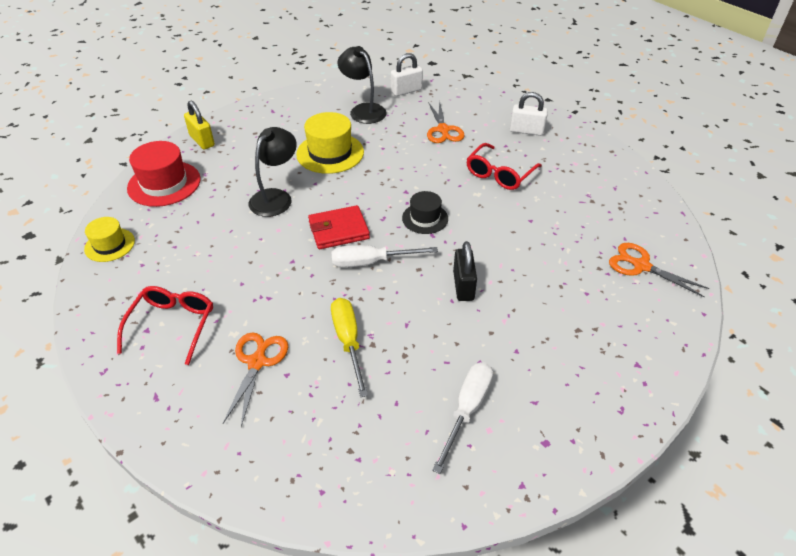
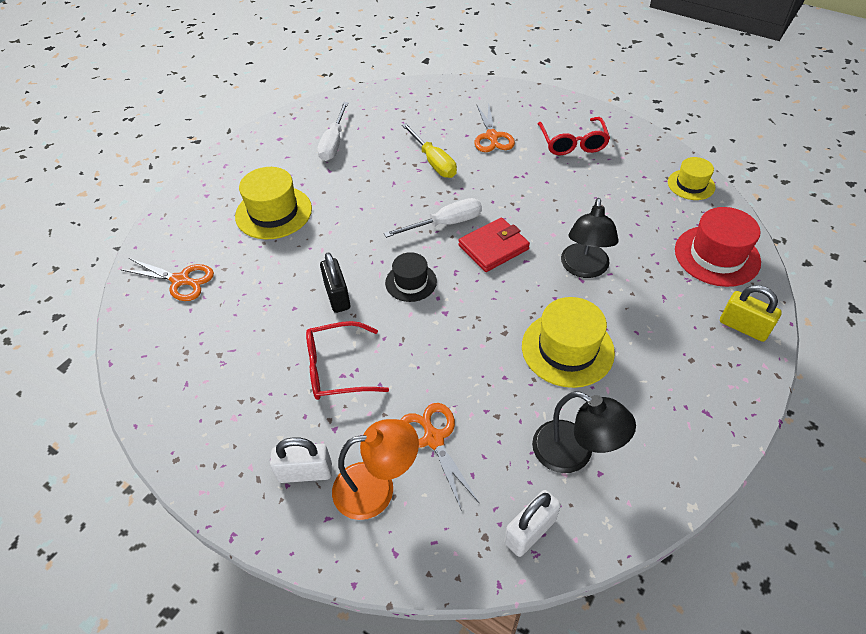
camera: 165 degrees right, 5 degrees up
black padlock [453,241,477,301] -> black padlock moved to [320,252,350,313]
red glasses [467,143,542,190] -> red glasses turned 120 degrees counterclockwise [306,321,389,400]
none -> yellow hat [235,167,312,239]
none -> orange lamp [332,419,419,520]

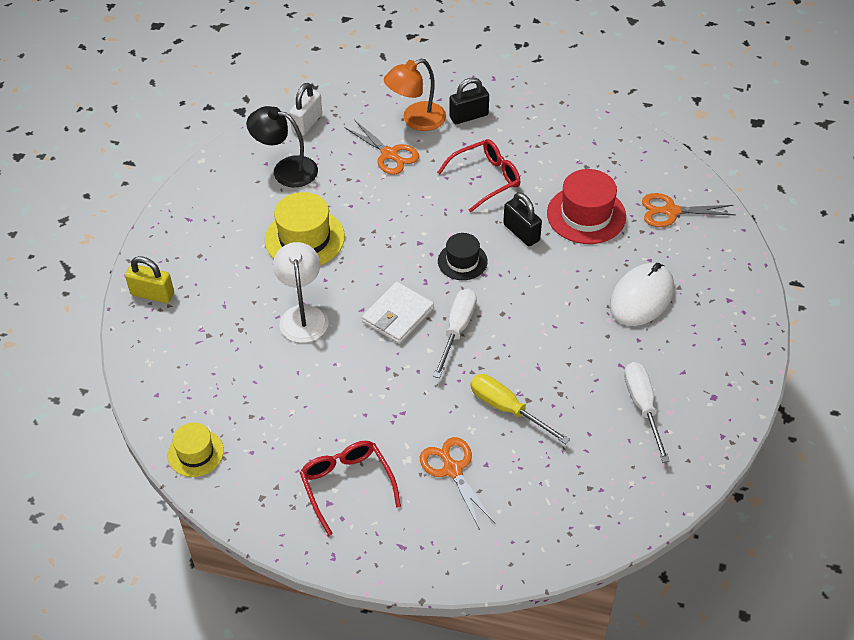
camera: 160 degrees right, 0 degrees up
yellow hat [235,167,312,239] -> white mouse [610,263,674,326]
white padlock [270,437,332,483] -> black padlock [449,77,489,124]
white screwdriver [384,198,482,238] -> white screwdriver turned 150 degrees clockwise [433,289,477,378]
red wallet [458,217,530,272] -> white wallet [362,282,434,344]
black lamp [561,198,619,278] -> white lamp [273,242,329,343]
red hat [675,207,761,287] -> red hat moved to [547,169,626,244]

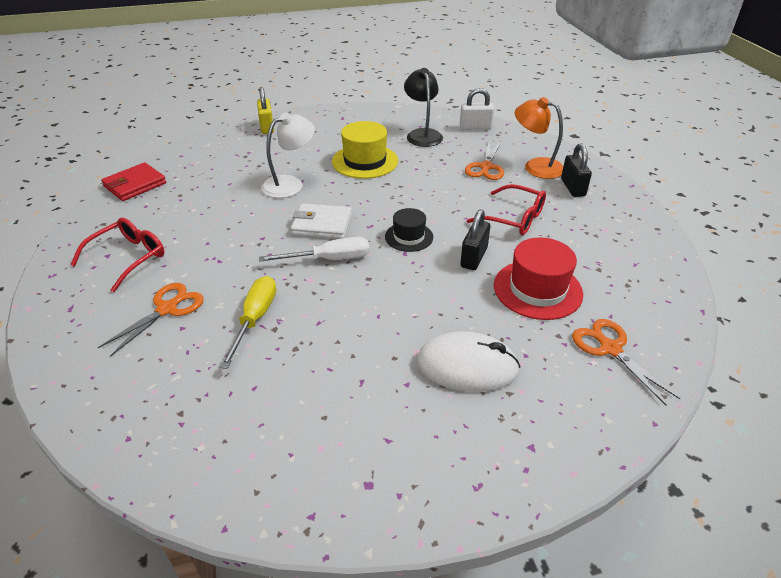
camera: 60 degrees right, 10 degrees down
yellow hat [168,422,224,477] -> red wallet [101,162,166,201]
black padlock [449,77,489,124] -> black padlock turned 45 degrees clockwise [561,143,592,197]
white screwdriver [624,362,670,462] -> none

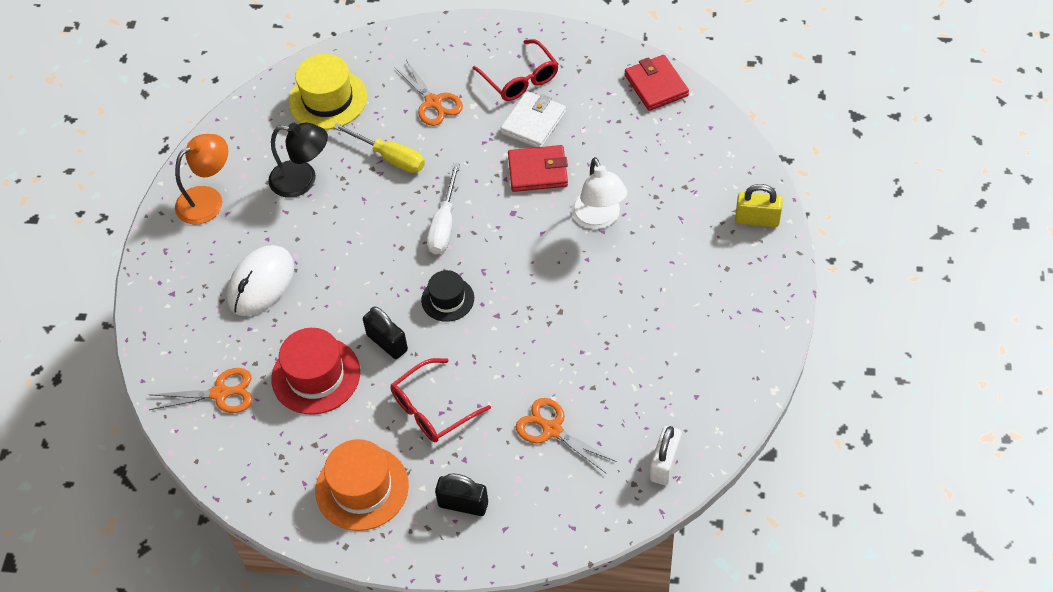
camera: 115 degrees right, 15 degrees up
white wallet [291,204,352,239] -> white wallet moved to [500,91,566,147]
yellow hat [332,121,398,179] -> yellow hat moved to [289,54,367,130]
black lamp [404,68,443,147] -> black lamp moved to [268,122,328,198]
orange lamp [515,97,563,179] -> orange lamp moved to [175,134,228,224]
none -> orange hat [315,439,409,531]
none -> red wallet [508,145,568,192]

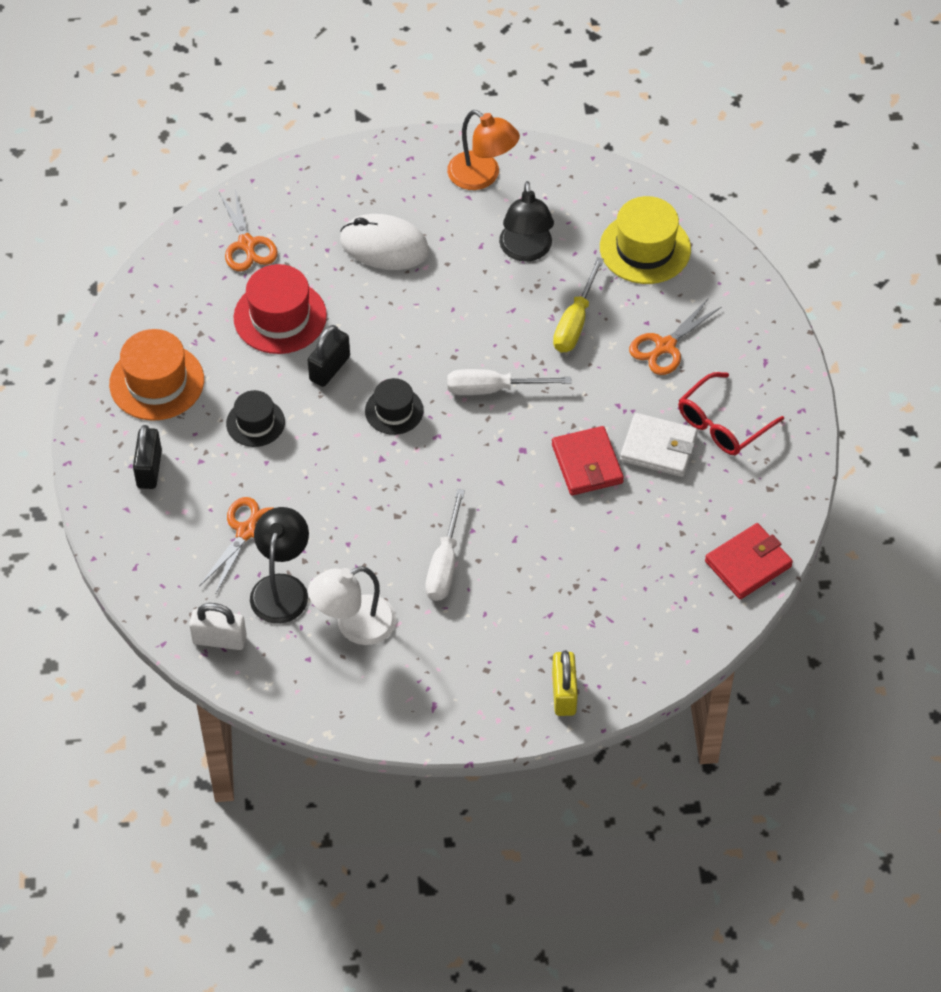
camera: 75 degrees right, 0 degrees up
red glasses [390,358,491,442] -> black hat [226,390,285,447]
white lamp [571,157,627,229] -> white lamp moved to [308,566,396,645]
none -> black lamp [250,507,309,624]
none -> white screwdriver [425,489,465,601]

